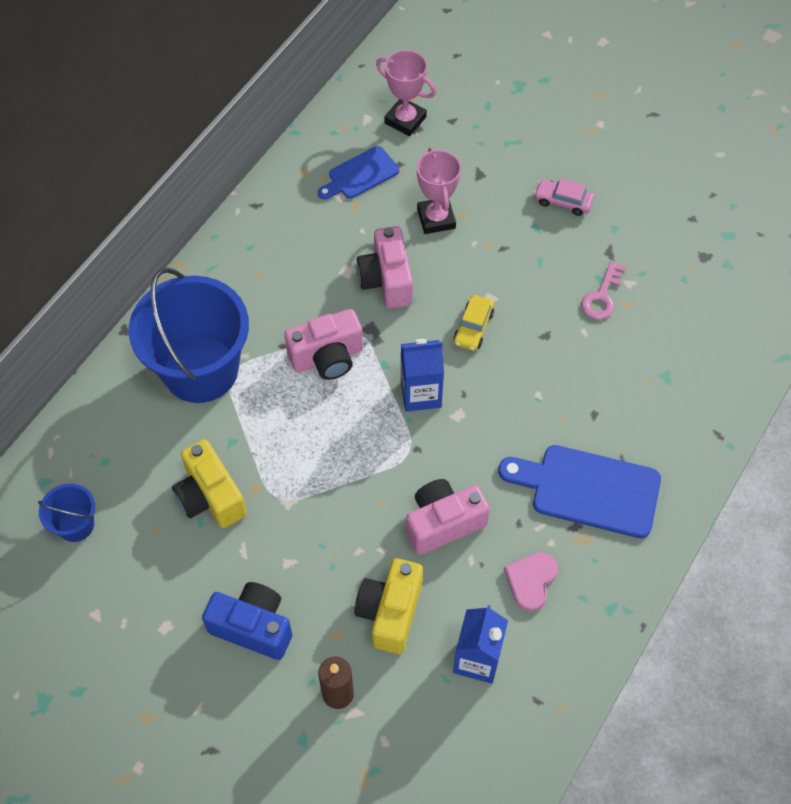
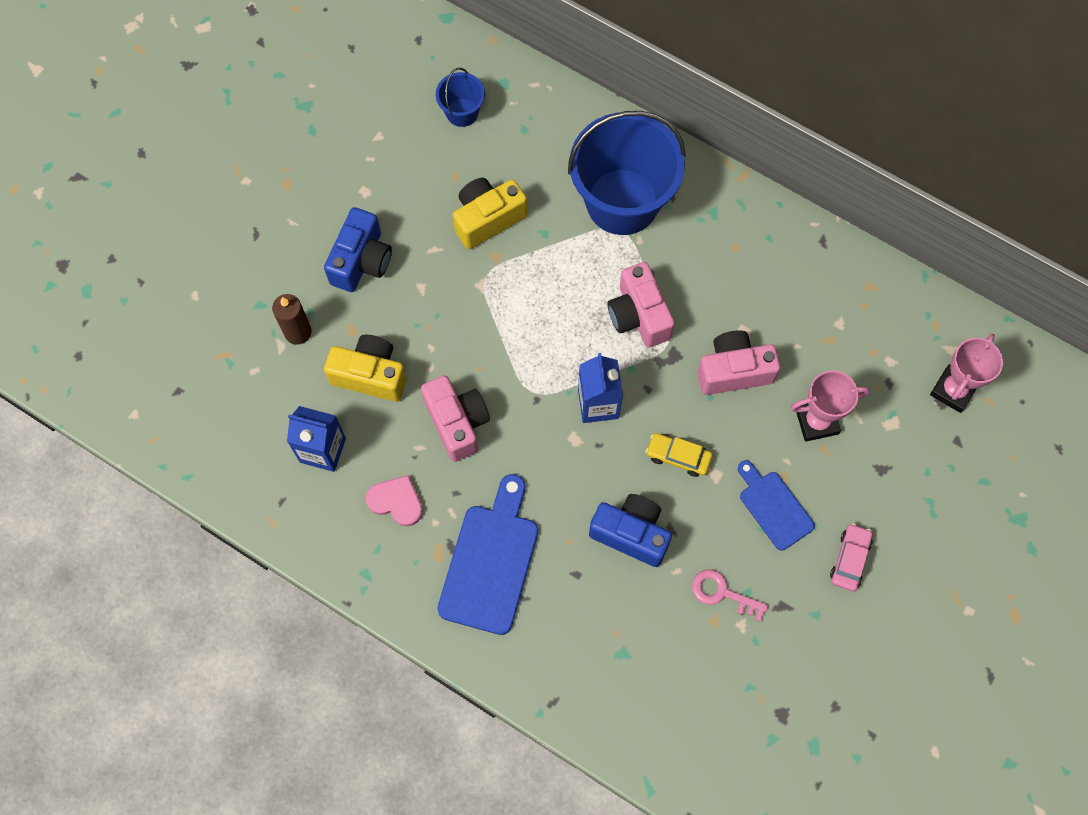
camera: 90 degrees right, 10 degrees up
blue cutting board [318,146,399,199] -> blue cutting board moved to [738,460,815,551]
none -> blue camera [589,494,672,567]

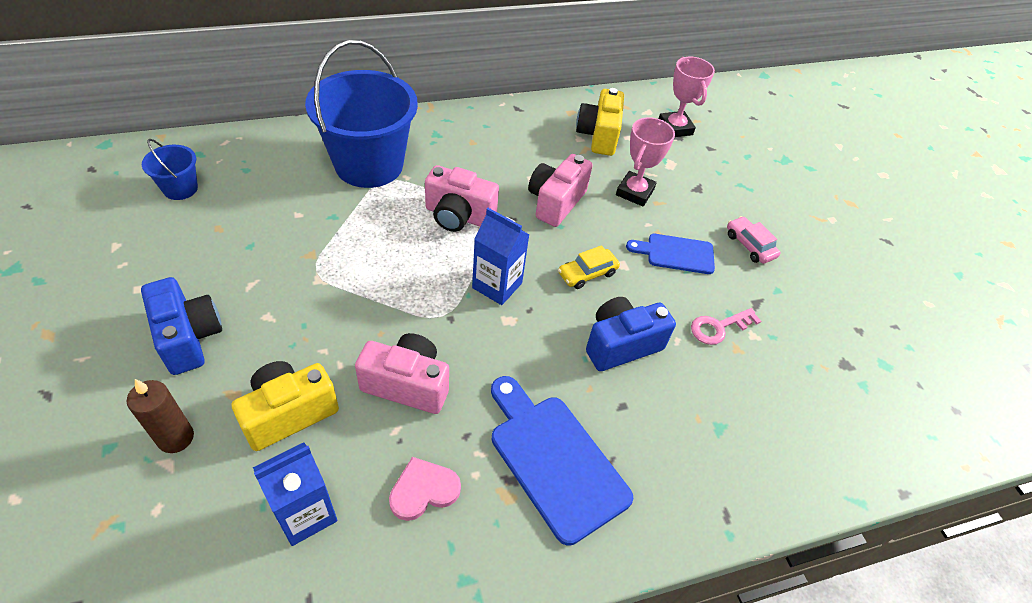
camera: 55 degrees left, 20 degrees down
yellow camera [453,178,527,249] -> yellow camera moved to [576,88,624,156]

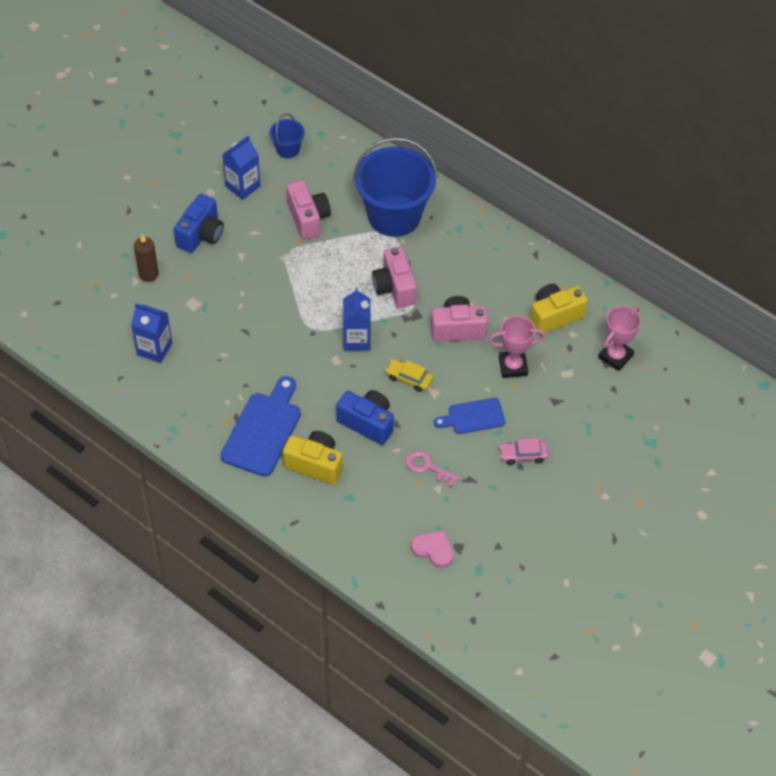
camera: 60 degrees right, 5 degrees up
yellow camera [232,361,339,451] -> yellow camera moved to [283,431,343,485]
pink camera [355,333,449,414] -> pink camera moved to [287,180,331,240]
pink heart [389,457,461,521] -> pink heart moved to [411,531,453,568]
blue cutting board [626,234,715,274] -> blue cutting board turned 75 degrees counterclockwise [434,398,505,434]
pink car [727,216,780,264] -> pink car turned 120 degrees counterclockwise [499,438,549,465]
none -> blue carton [222,135,260,200]

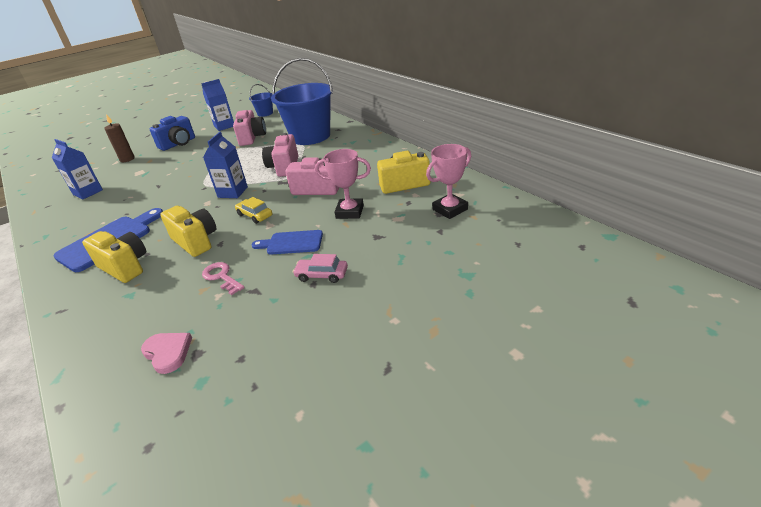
camera: 20 degrees right, 20 degrees down
blue camera [336,390,394,445] -> yellow camera [160,206,216,257]

